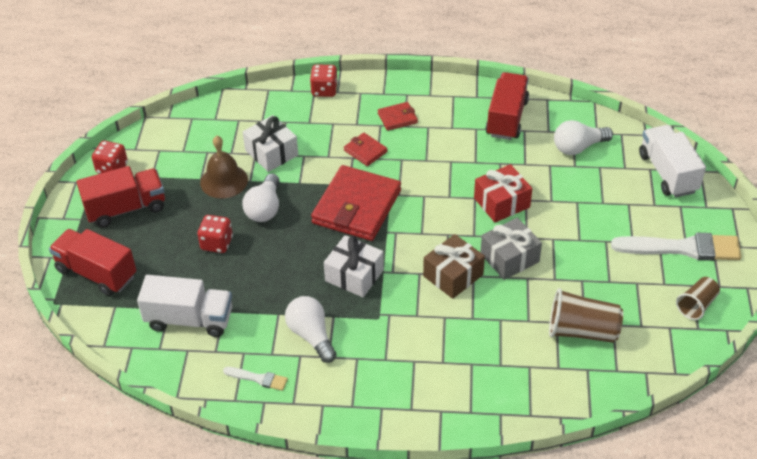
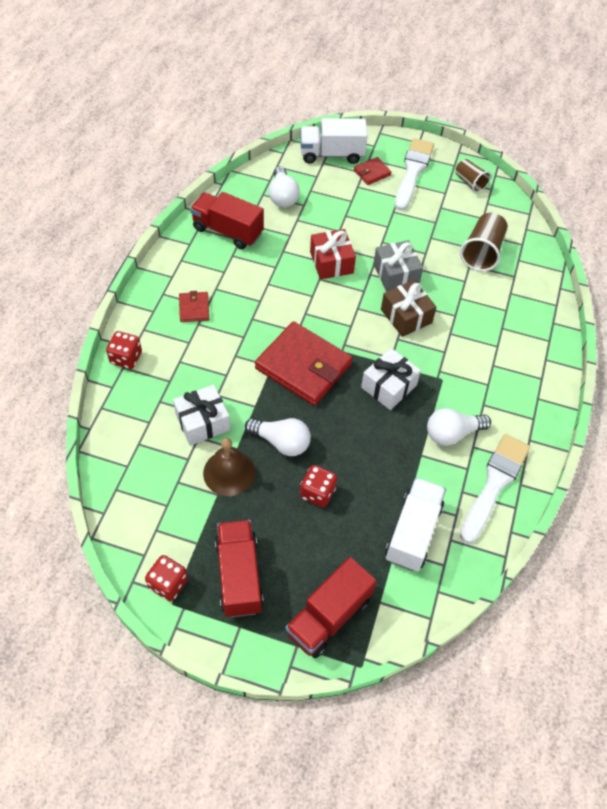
camera: 80 degrees left, 10 degrees up
white brush [223,367,288,391] -> white brush [460,434,530,544], size x2.09
red wallet [344,133,387,166] -> red wallet moved to [354,157,392,185]

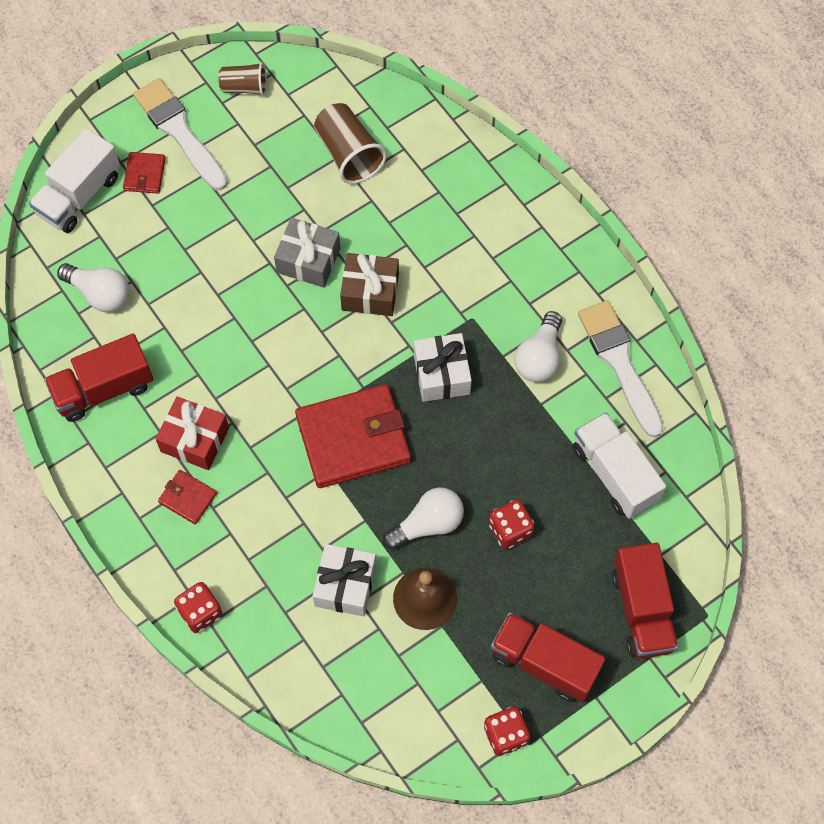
camera: 50 degrees left, 10 degrees up
red gift [310,229,356,280] -> red gift moved to [156,396,229,470]

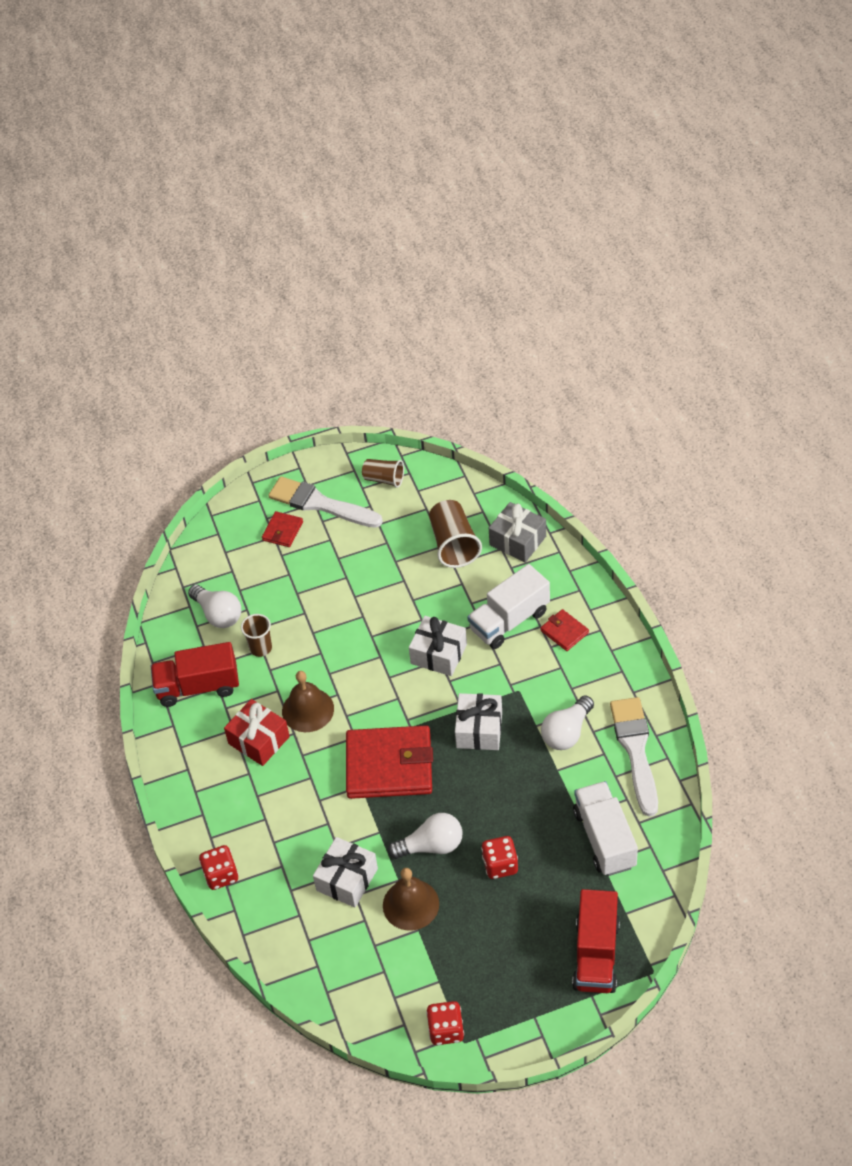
camera: 20 degrees right, 15 degrees down
white truck [29,128,120,233] -> white truck moved to [467,564,550,649]
white brush [133,78,228,191] -> white brush turned 45 degrees counterclockwise [268,476,383,528]
red wallet [158,470,217,525] -> red wallet moved to [541,609,589,651]
grey gift [274,218,340,287] -> grey gift moved to [489,502,546,563]
brown gift [340,253,399,316] -> white gift [409,616,467,676]
red truck [491,612,606,702] -> none
none -> brown cup [241,614,272,657]
none -> brown bell [282,671,334,732]

